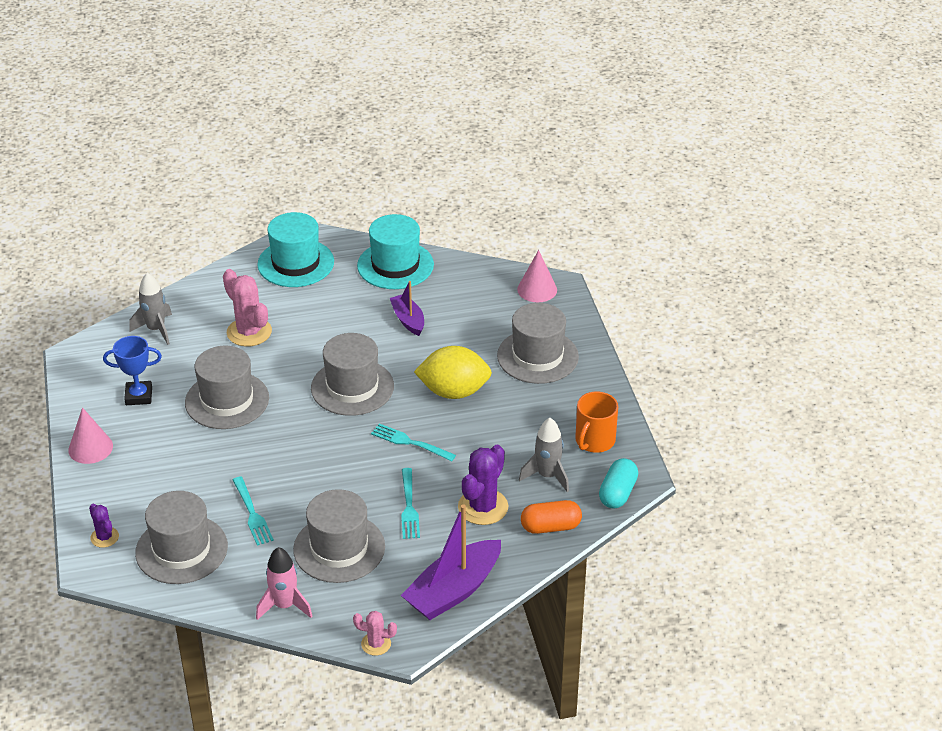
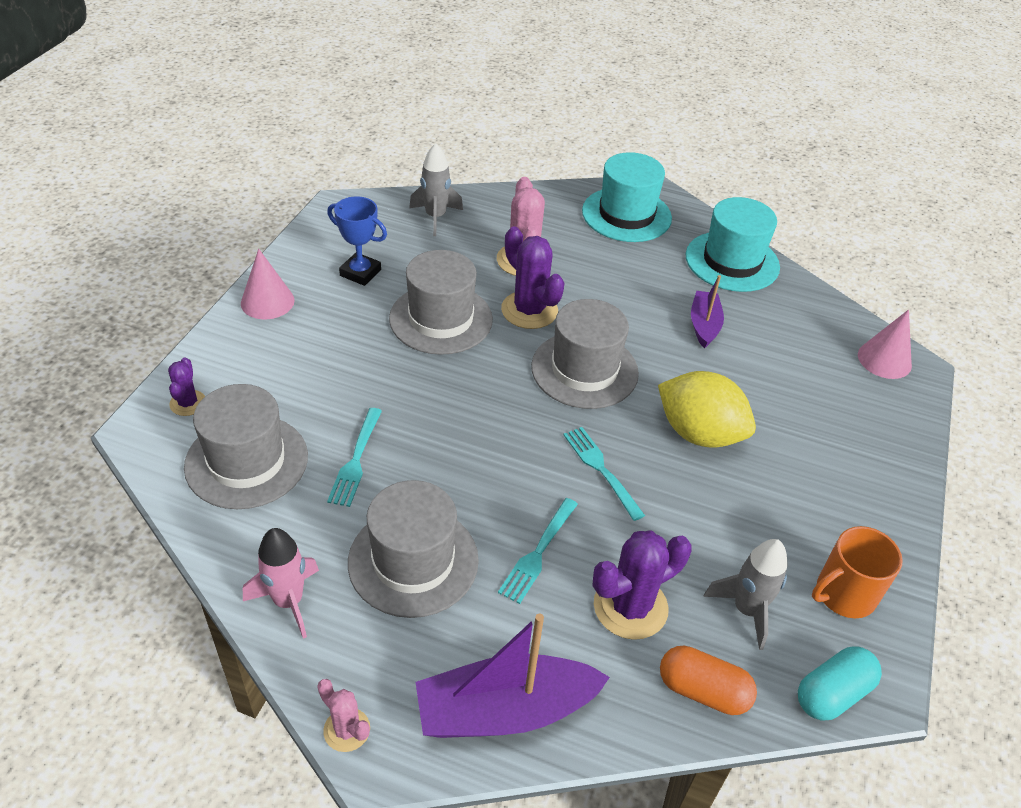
camera: 30 degrees right, 5 degrees up
grey hat [497,303,579,384] -> none
none -> purple cactus [501,227,565,329]

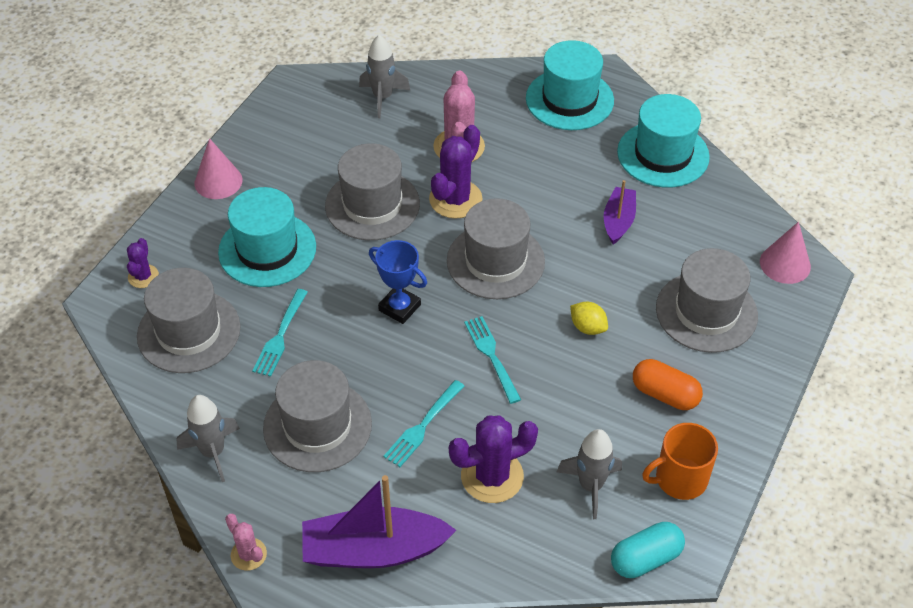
camera: 10 degrees right, 5 degrees up
pink rocket [243,528,319,639] -> grey rocket [176,395,240,482]
blue trophy [327,196,387,286] -> blue trophy moved to [369,240,427,324]
purple cactus [501,227,565,329] -> purple cactus turned 60 degrees clockwise [429,125,483,219]
yellow lemon [658,371,756,447] -> yellow lemon [570,302,608,335], size x0.48
orange capsule [660,646,757,715] -> orange capsule moved to [633,359,703,410]
none -> turquoise hat [218,187,316,287]
none -> grey hat [656,248,758,353]

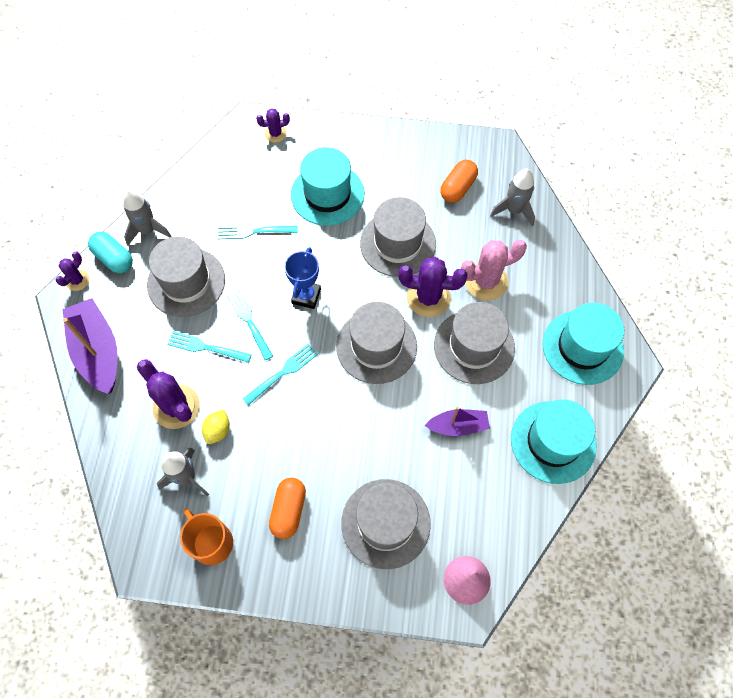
camera: 70 degrees right, 15 degrees up
grey hat [137,268,240,373] -> grey hat moved to [434,302,515,384]
pink cone [195,138,243,199] -> none
pink cactus [225,514,267,571] -> purple cactus [56,251,89,291]
yellow lemon [570,302,608,335] -> yellow lemon moved to [202,410,230,444]
turquoise capsule [611,522,685,578] -> turquoise capsule moved to [88,232,133,273]
none -> turquoise fork [227,289,273,360]
none -> orange capsule [440,160,478,203]

